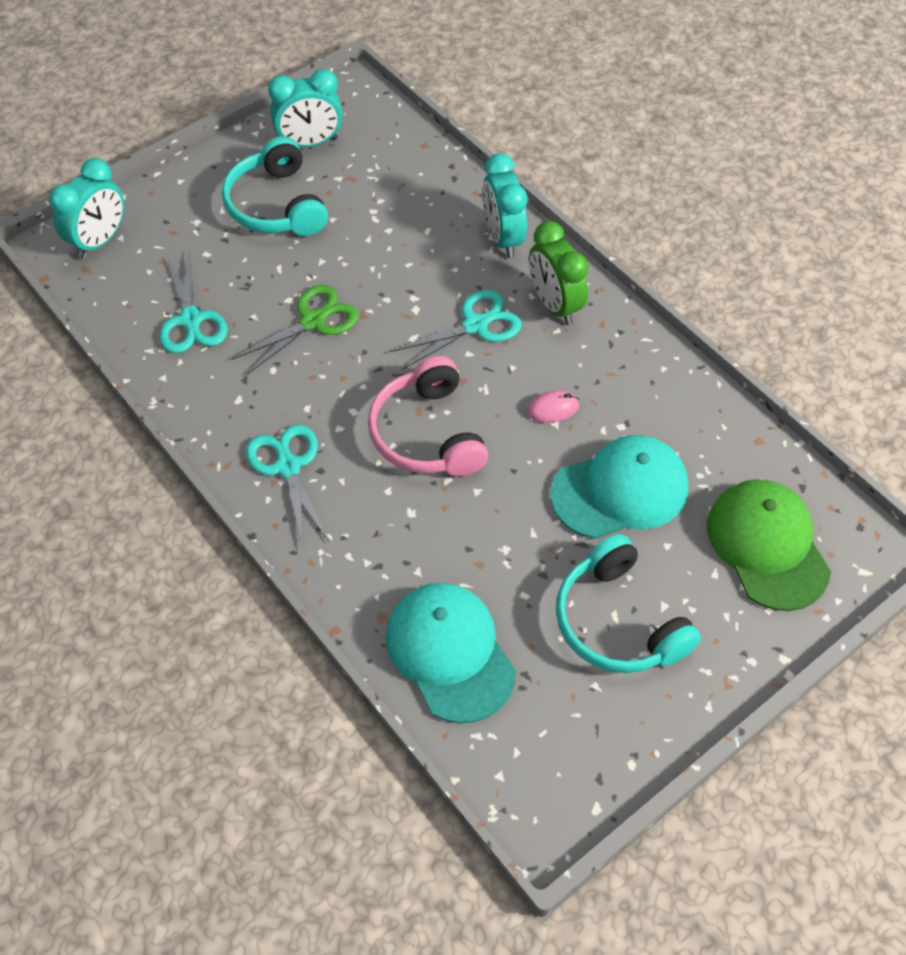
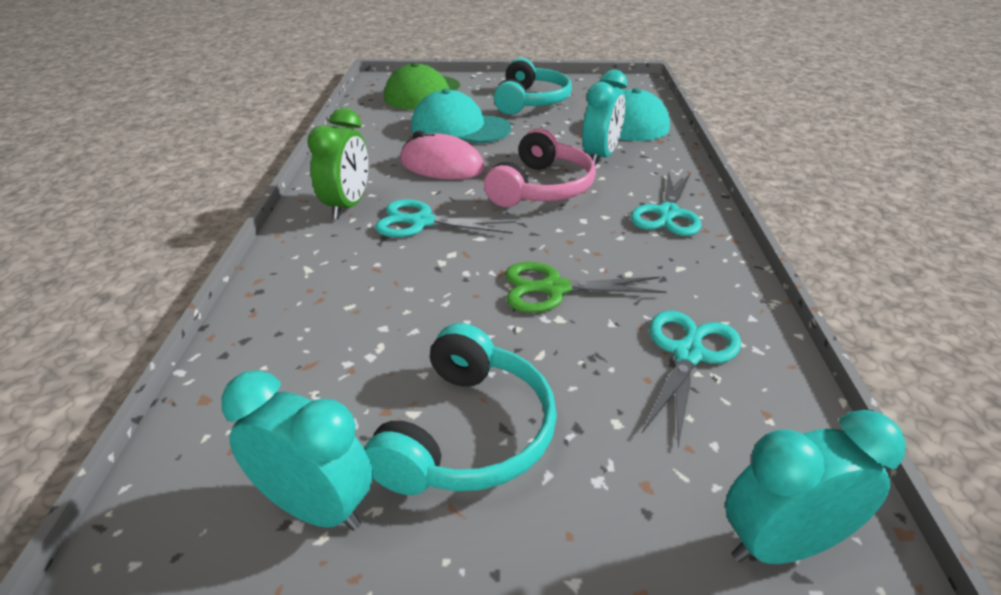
camera: 140 degrees left, 20 degrees down
turquoise clock [483,153,527,258] -> turquoise clock moved to [582,69,627,166]
pink mouse [527,390,579,423] -> pink mouse [400,130,485,179], size x1.98

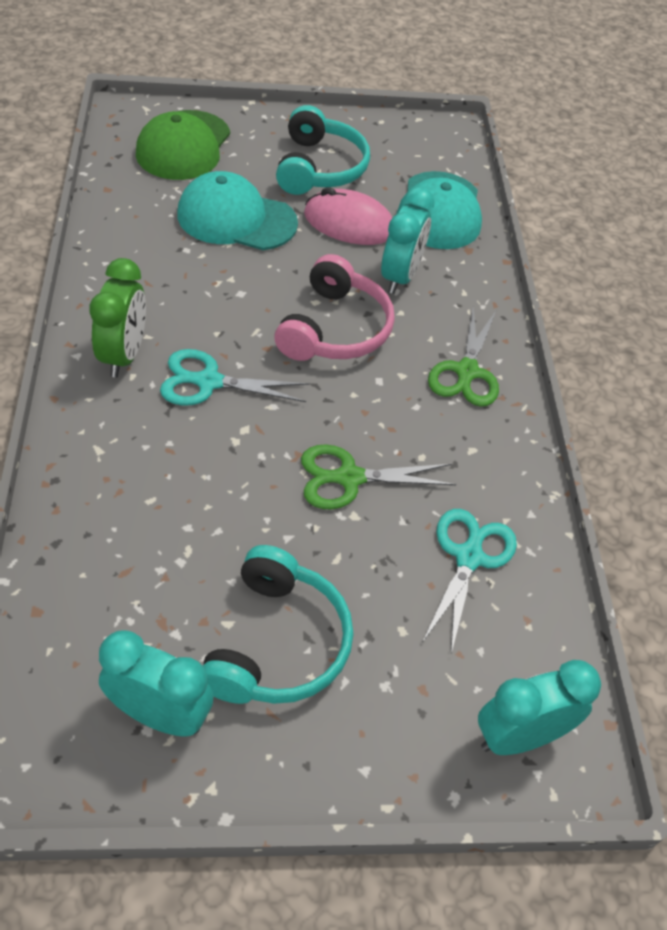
camera: 10 degrees left, 15 degrees up
pink mouse [400,130,485,179] -> pink mouse moved to [304,187,392,245]
turquoise scissors [630,172,702,236] -> green scissors [428,305,499,407]

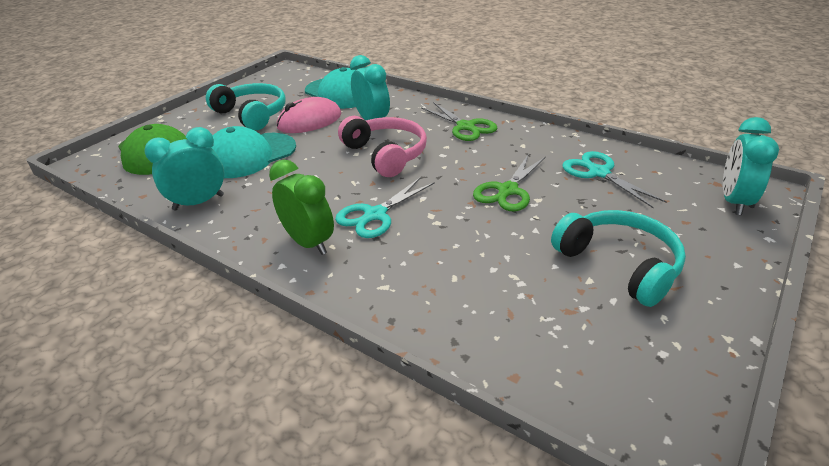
camera: 45 degrees left, 15 degrees down
turquoise clock [99,630,214,737] -> turquoise clock moved to [144,127,224,211]

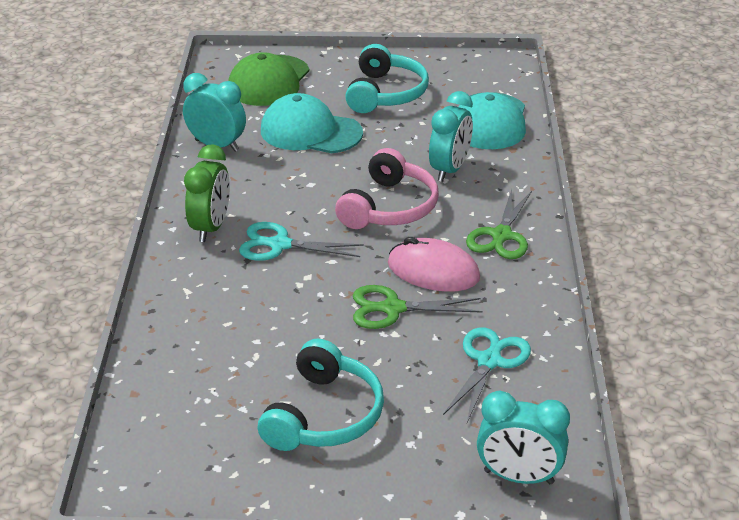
camera: 55 degrees right, 0 degrees up
pink mouse [277,97,341,133] -> pink mouse moved to [388,237,480,292]
turquoise clock [723,117,779,215] -> turquoise clock turned 150 degrees counterclockwise [477,391,570,484]

